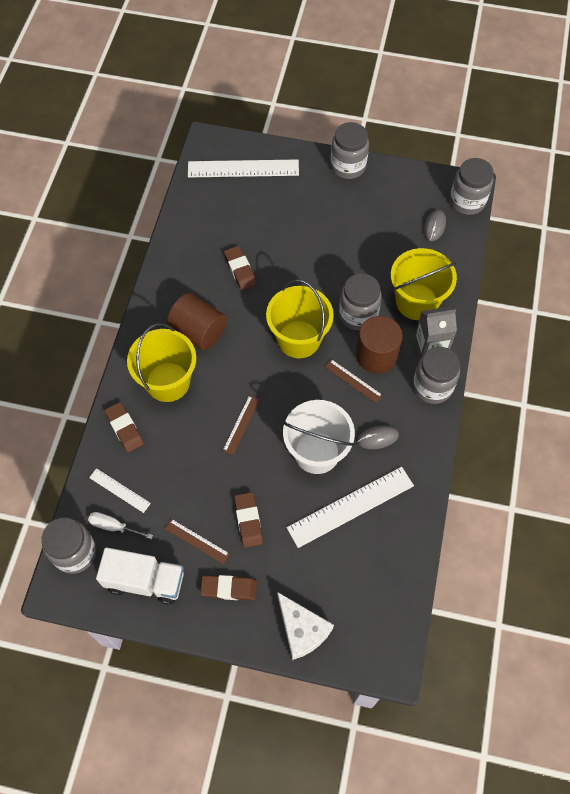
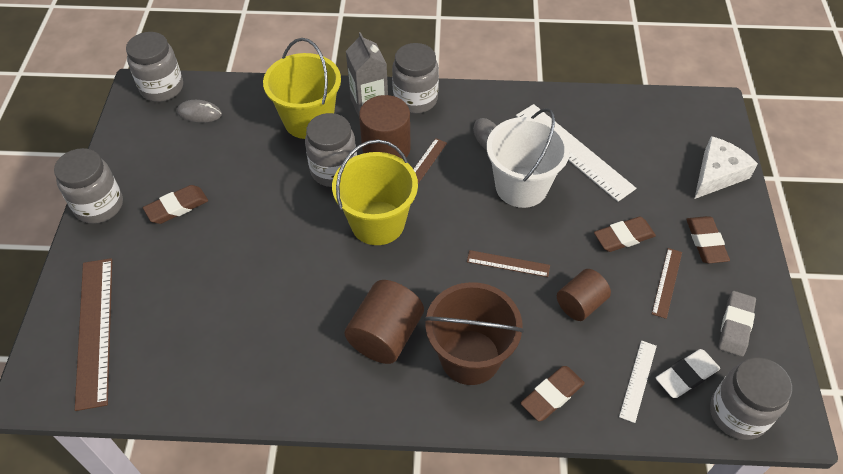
camera: 100 degrees left, 10 degrees down
white screwdriver [88,512,153,539] -> white eraser [656,349,720,398]
white truck [96,547,184,605] -> grey eraser [719,291,756,357]
yellow bucket [127,323,196,402] -> brown bucket [424,282,524,385]
white ruler [188,159,299,178] -> brown ruler [75,258,112,411]
brown eraser [224,246,257,290] -> brown eraser moved to [143,185,208,224]
none -> brown cylinder [557,269,611,321]

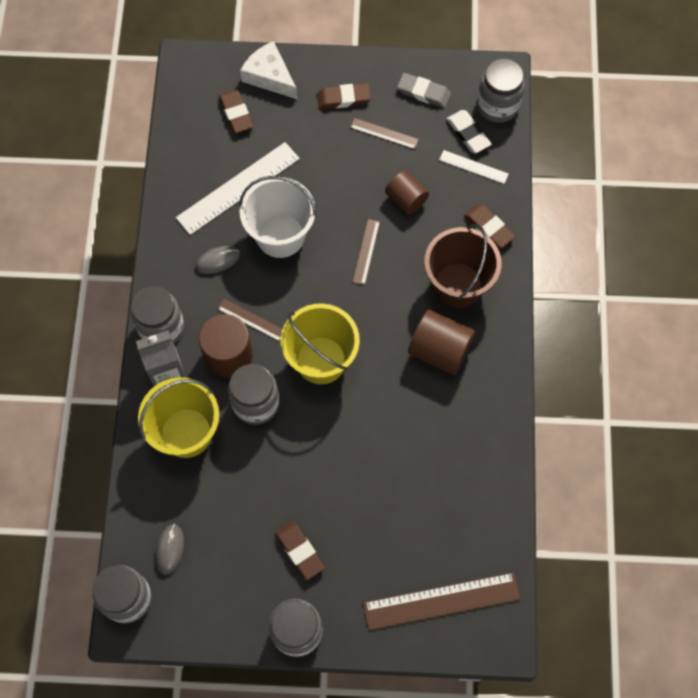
camera: 90 degrees left, 15 degrees up
brown eraser [594,217,656,252] -> brown eraser moved to [219,90,253,133]

